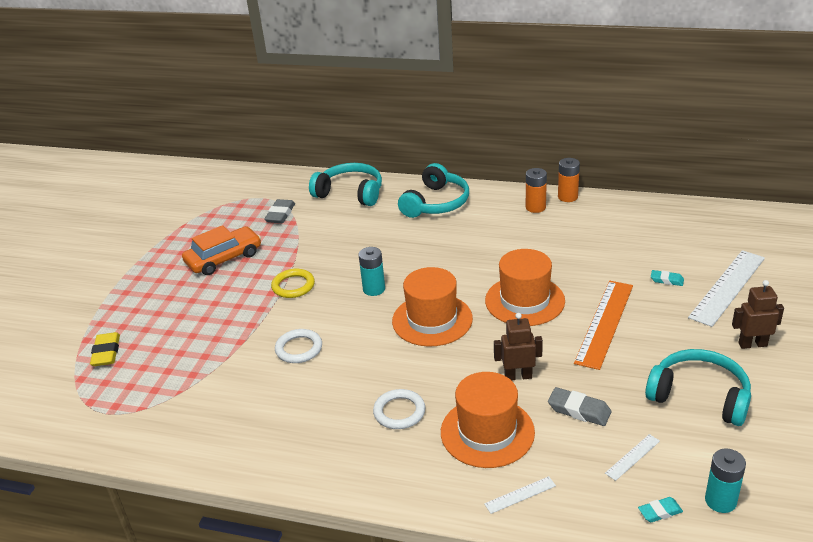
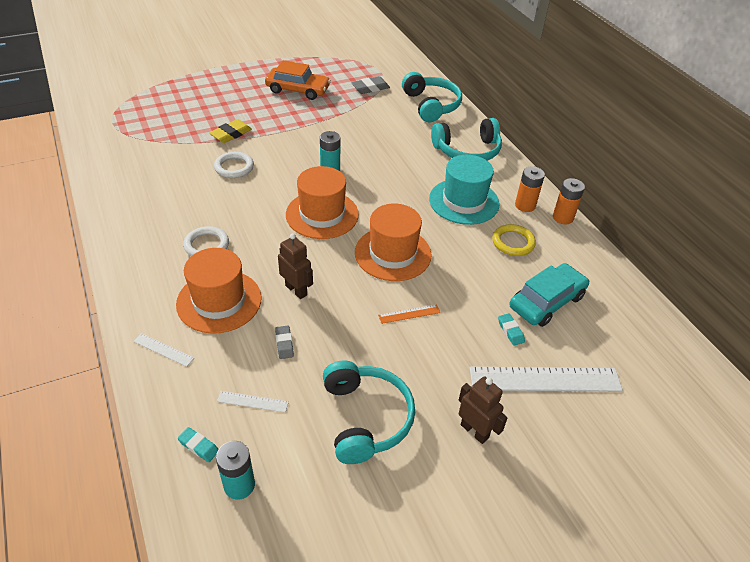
camera: 45 degrees right, 10 degrees up
yellow eraser [90,332,120,366] -> yellow eraser moved to [209,119,252,143]
yellow ring [271,269,315,298] -> yellow ring moved to [492,224,536,256]
grey eraser [548,387,611,426] -> grey eraser [275,326,294,359], size x0.63
orange ruler [574,281,633,370] -> orange ruler [378,304,440,324], size x0.45
none -> turquoise hat [429,155,499,225]
none -> turquoise car [510,263,589,327]

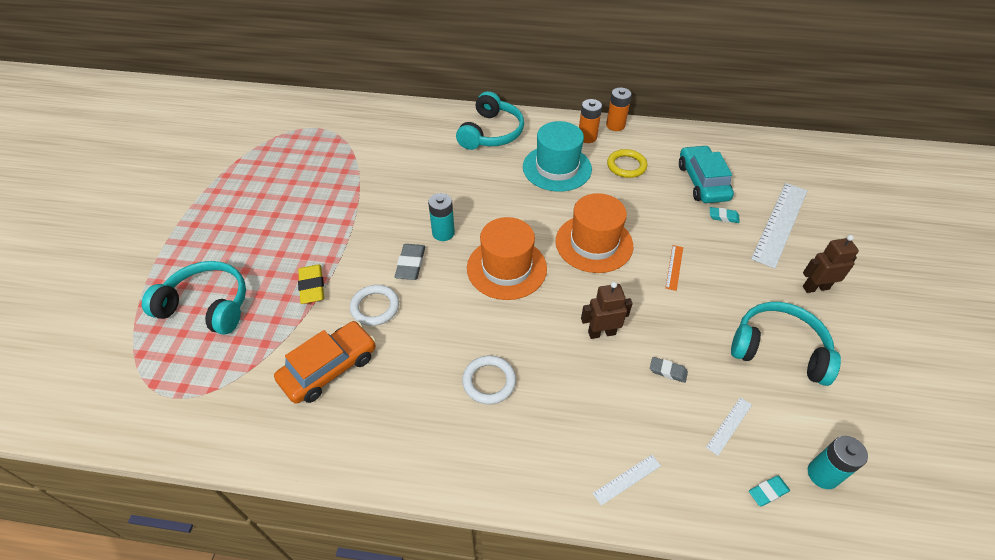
camera: 55 degrees left, 5 degrees up
orange hat [176,248,262,334] -> none
orange car [265,60,331,100] -> orange car moved to [274,321,376,404]
grey eraser [351,76,390,94] -> grey eraser moved to [395,244,425,280]
turquoise headphones [402,72,462,122] -> turquoise headphones moved to [142,261,246,335]

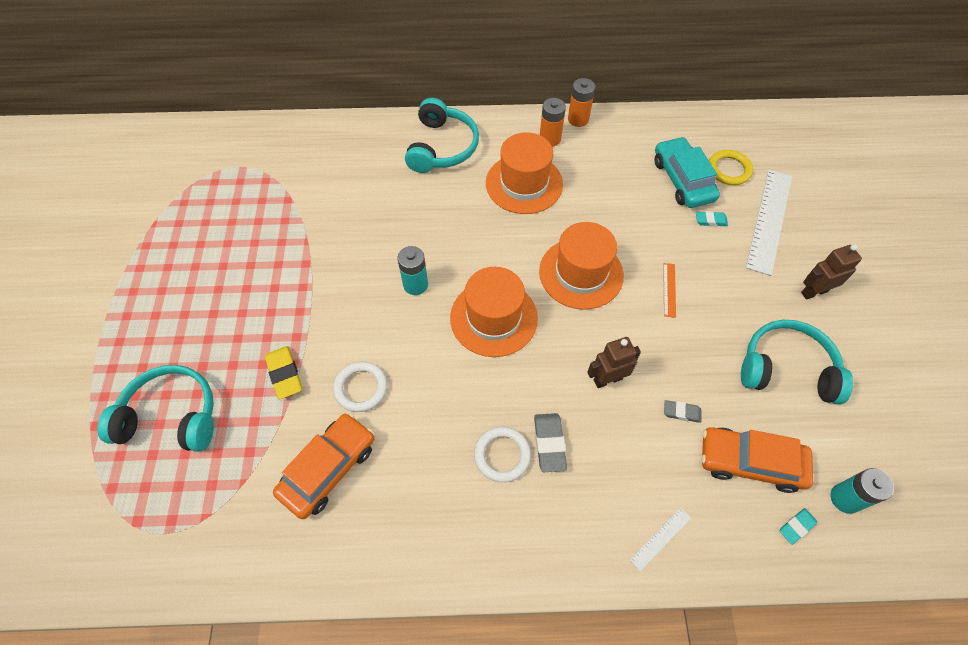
camera: 10 degrees left, 10 degrees up
grey eraser [395,244,425,280] -> grey eraser moved to [534,413,567,472]
turquoise hat [523,121,592,192] -> orange hat [486,133,563,214]
yellow ring [607,149,647,178] -> yellow ring moved to [709,150,753,185]
white ruler [706,397,752,456] -> orange car [701,427,813,493]

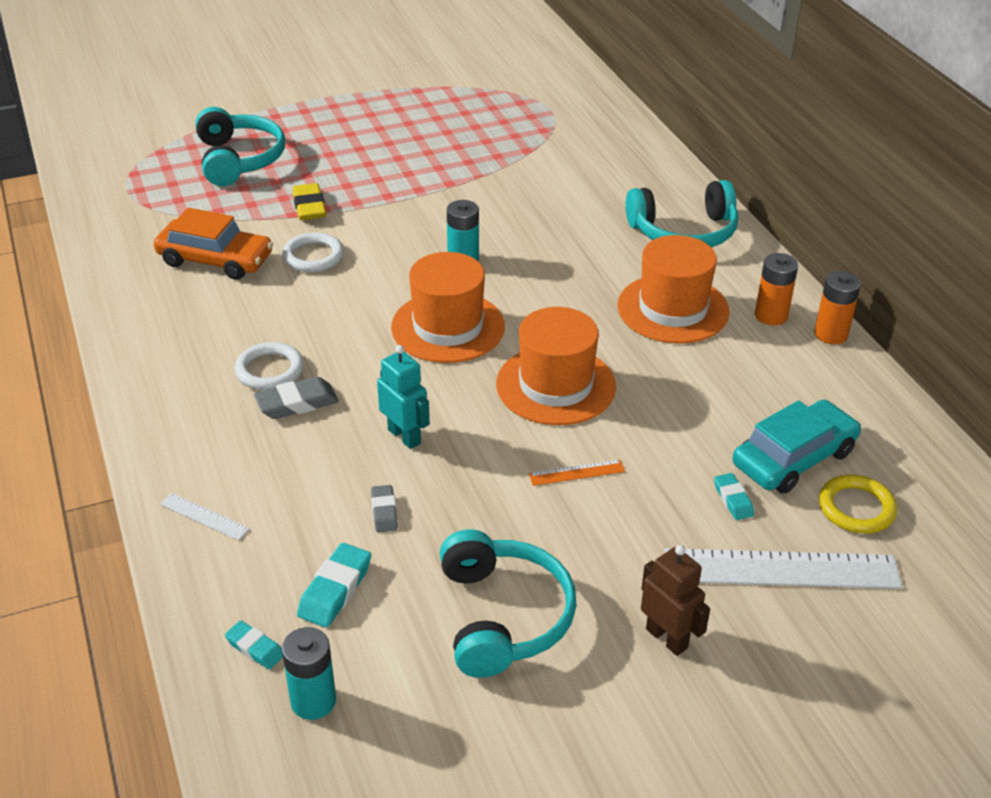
camera: 70 degrees right, 20 degrees down
yellow eraser [265,346,302,400] -> yellow eraser turned 60 degrees counterclockwise [292,183,326,220]
brown robot [587,337,641,388] -> turquoise robot [377,345,430,449]
orange car [701,427,813,493] -> turquoise eraser [297,543,371,628]

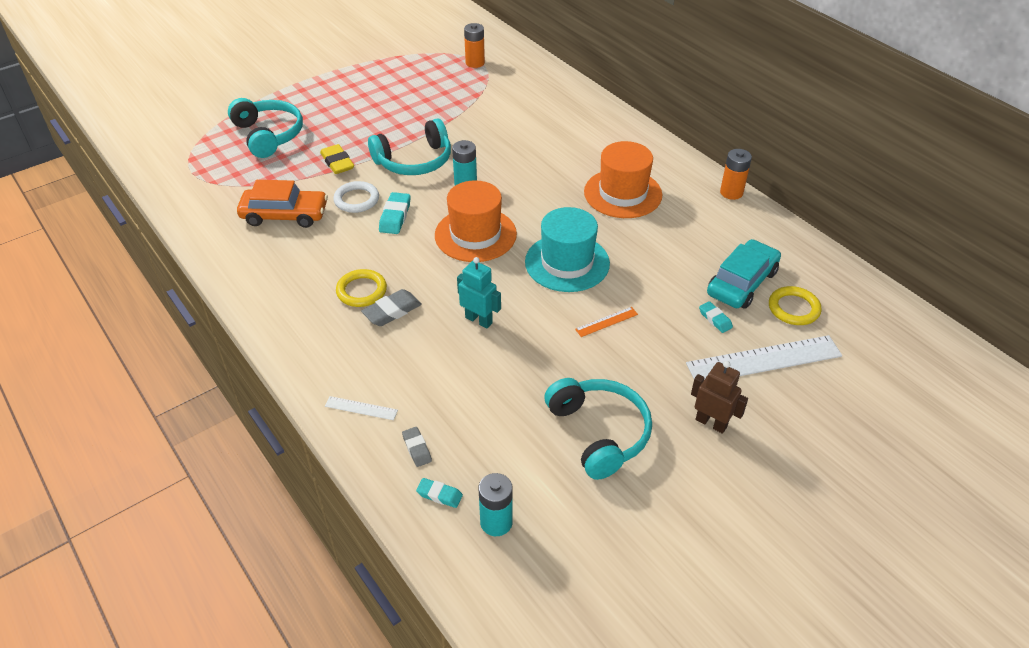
camera: 15 degrees left, 5 degrees up
white ring [235,342,304,390] -> yellow ring [336,269,387,307]
turquoise eraser [297,543,371,628] -> turquoise eraser moved to [379,192,411,234]
grey eraser [371,485,398,533] -> grey eraser moved to [402,427,432,467]
orange hat [496,307,616,425] -> turquoise hat [525,207,610,292]
turquoise headphones [625,180,738,247] -> turquoise headphones moved to [368,118,451,175]
orange battery [755,253,798,325] -> orange battery moved to [464,23,485,68]

